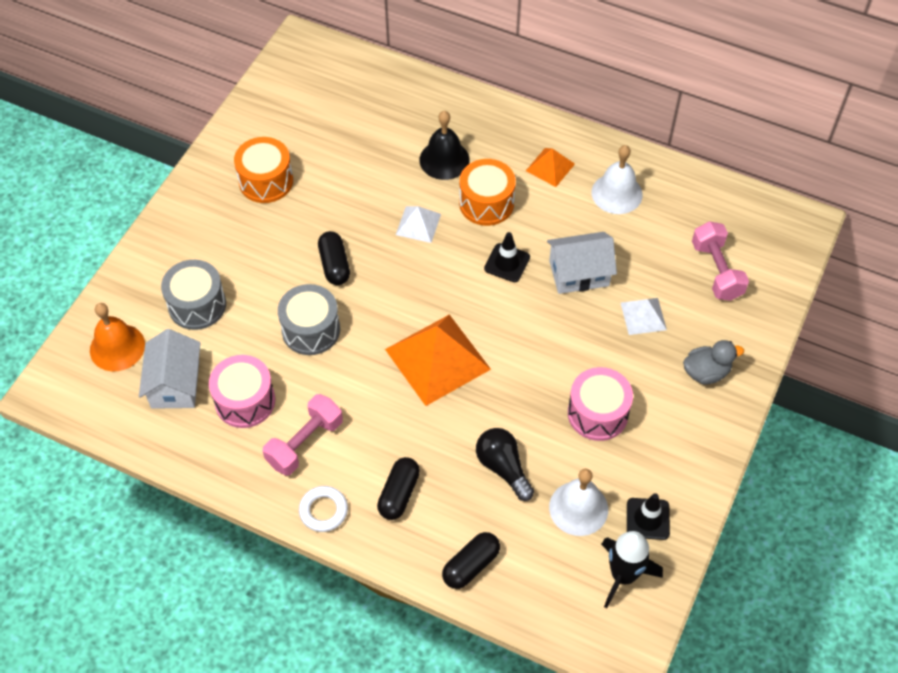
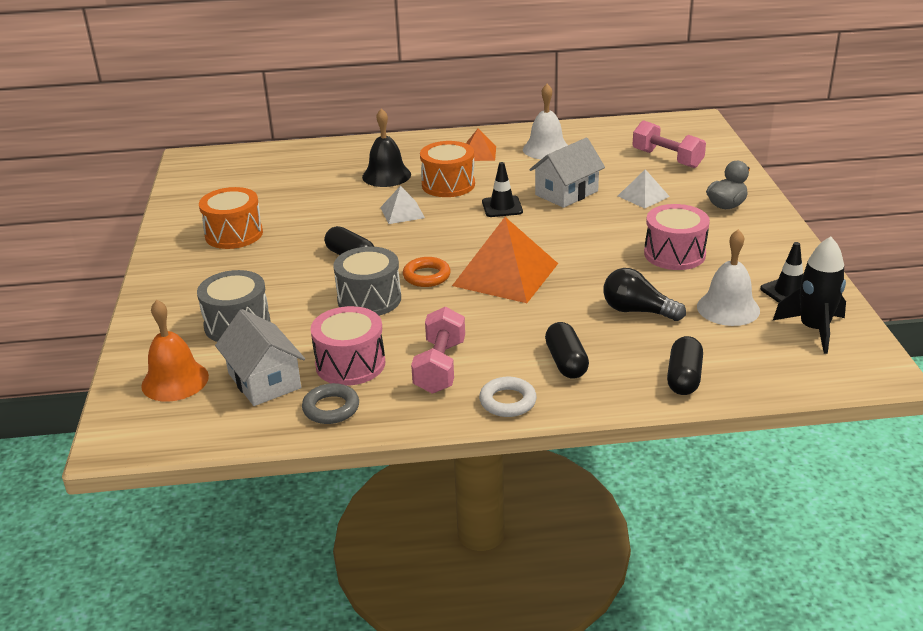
camera: 30 degrees left, 25 degrees down
none -> grey ring [302,383,359,424]
none -> orange ring [403,257,451,287]

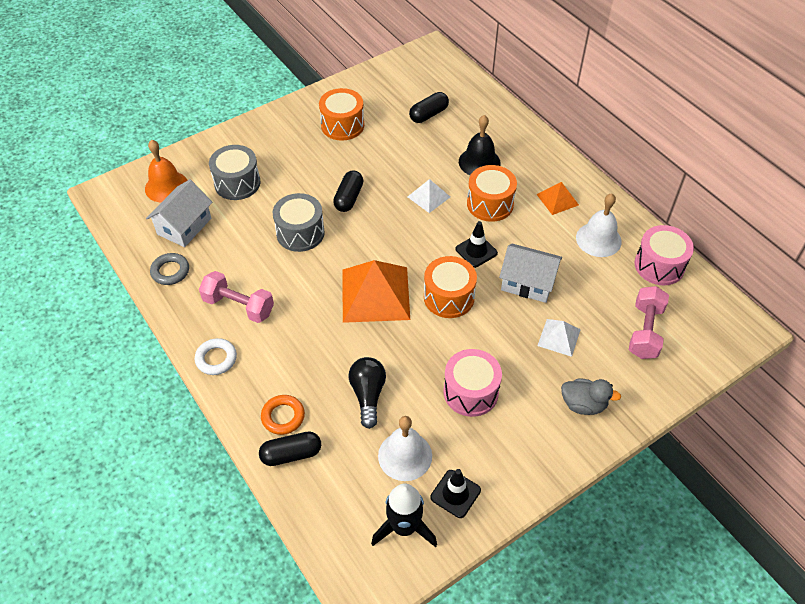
camera: 60 degrees right, 20 degrees up
pink drum [311,306,385,386] -> pink drum moved to [634,225,694,285]
orange ring [403,257,451,287] -> orange ring moved to [261,395,305,435]
pink dumbbell [411,307,465,394] -> pink dumbbell turned 45 degrees clockwise [199,271,274,323]
black capsule [545,322,589,379] -> black capsule moved to [409,92,449,123]
none -> orange drum [424,256,477,318]

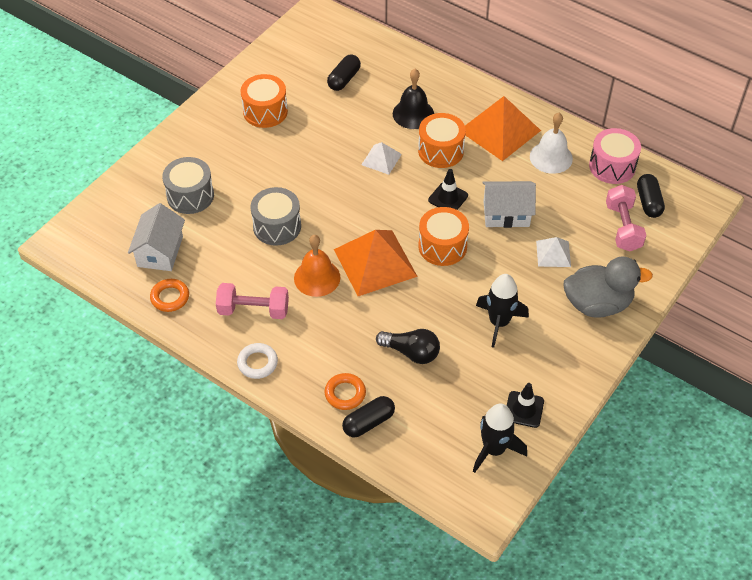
camera: 20 degrees left, 0 degrees up
orange bell [145,140,188,203] -> orange bell moved to [294,235,340,297]
grey ring [150,253,189,285] -> orange ring [150,279,189,312]
black capsule [333,170,363,212] -> black capsule moved to [637,174,665,218]
black light bulb [349,357,386,429] -> black light bulb turned 135 degrees clockwise [376,329,440,364]
white bell [378,416,432,481] -> none
pink drum [443,349,502,417] -> black rocket [476,274,529,348]
orange pyramid [536,182,579,215] -> orange pyramid [465,96,541,161], size x1.95
grey duck [561,379,621,415] -> grey duck [563,256,653,318], size x1.65

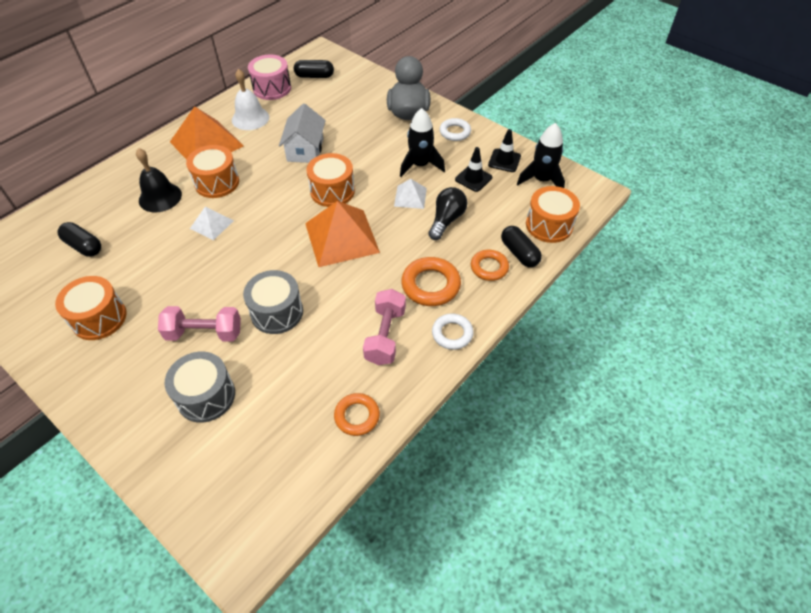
camera: 85 degrees left, 0 degrees up
white house [128,203,185,271] -> none
orange bell [294,235,340,297] -> none
black traffic cone [428,169,468,210] -> black traffic cone moved to [455,147,492,192]
white pyramid [536,237,571,267] -> white pyramid moved to [394,179,427,209]
pink dumbbell [606,185,646,251] -> pink dumbbell moved to [158,306,241,342]
none -> orange ring [401,257,461,306]
none -> white ring [440,118,471,141]
none -> orange drum [526,186,580,243]

